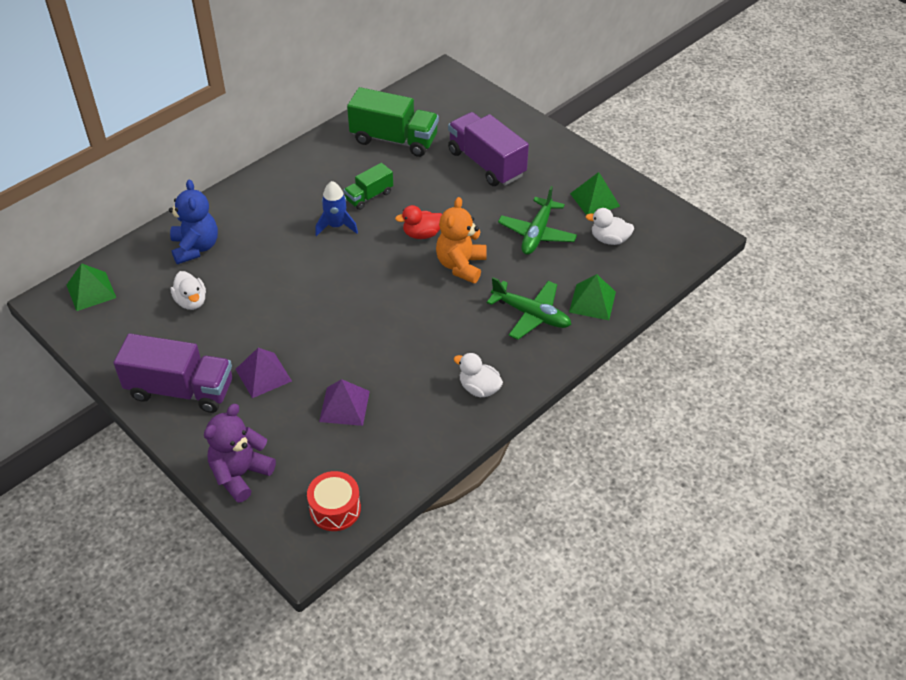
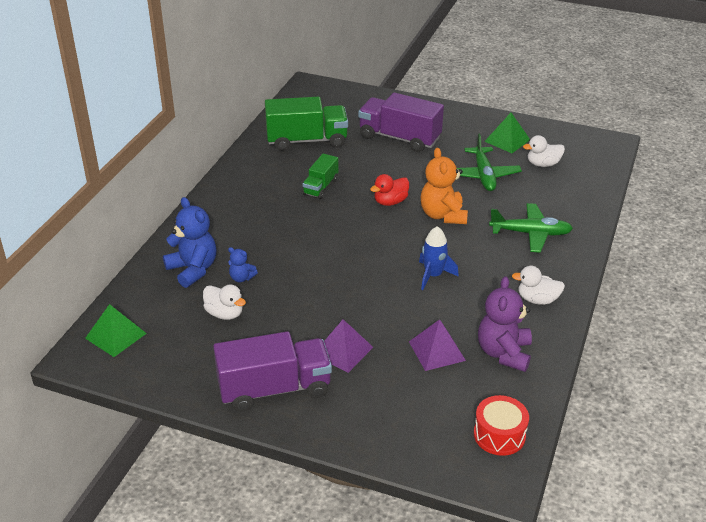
camera: 25 degrees left, 10 degrees down
purple teddy bear [204,404,276,503] -> purple teddy bear moved to [478,276,532,372]
blue rocket [315,181,358,236] -> blue rocket moved to [419,226,459,290]
green pyramid [569,274,616,320] -> none
none -> blue teddy bear [228,247,258,282]

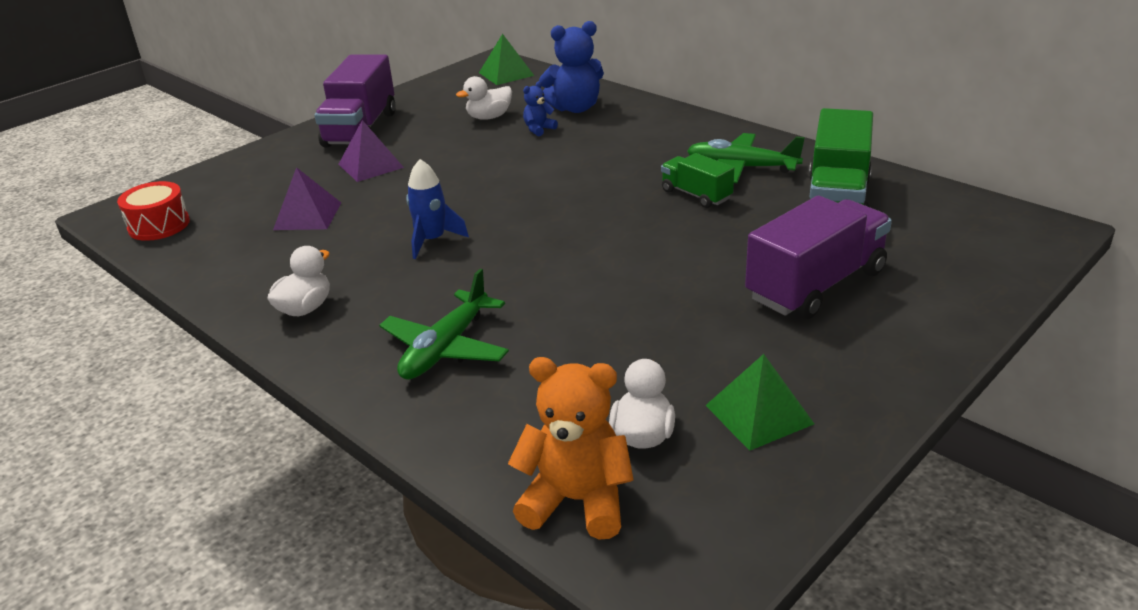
camera: 115 degrees right, 5 degrees down
red duck [370,174,409,206] -> none
orange teddy bear [420,148,468,224] -> orange teddy bear moved to [508,357,634,540]
green plane [457,133,522,191] -> green plane moved to [687,133,805,183]
purple teddy bear [478,276,532,372] -> none

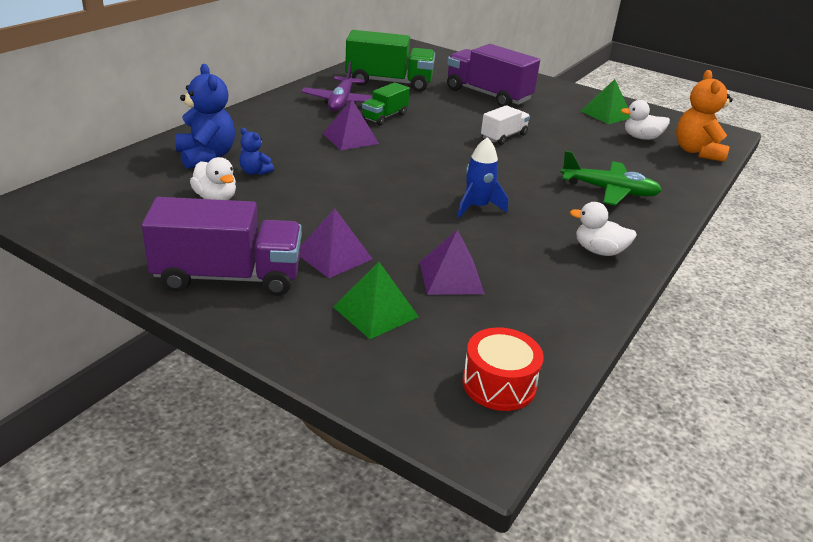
camera: 105 degrees left, 0 degrees up
green pyramid [479,34,534,85] -> green pyramid moved to [333,262,419,339]
green plane [687,133,805,183] -> purple plane [301,62,372,111]
none -> purple pyramid [323,99,379,150]
none -> white truck [481,105,530,145]

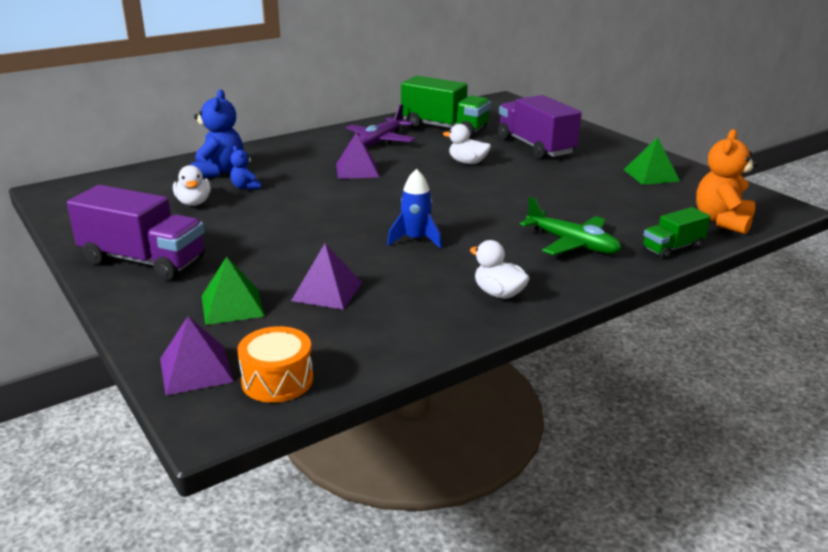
camera: 25 degrees right, 5 degrees down
purple pyramid [300,208,372,278] -> purple pyramid moved to [160,316,234,395]
green truck [362,82,410,125] -> green truck moved to [642,207,710,259]
red drum [462,327,544,411] -> orange drum [237,326,313,403]
white truck [481,105,530,145] -> none
white duck [621,100,670,140] -> white duck moved to [443,124,491,164]

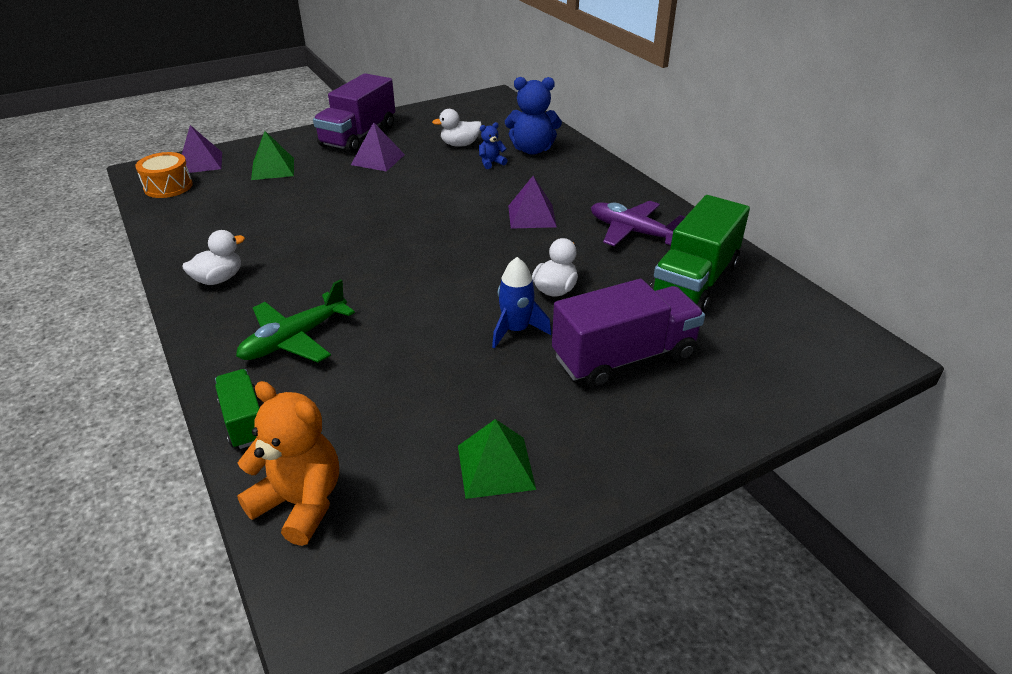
camera: 95 degrees right, 10 degrees up
purple pyramid [291,244,362,310] -> purple pyramid moved to [351,122,405,172]
blue rocket [387,169,442,249] -> blue rocket moved to [492,257,551,349]

